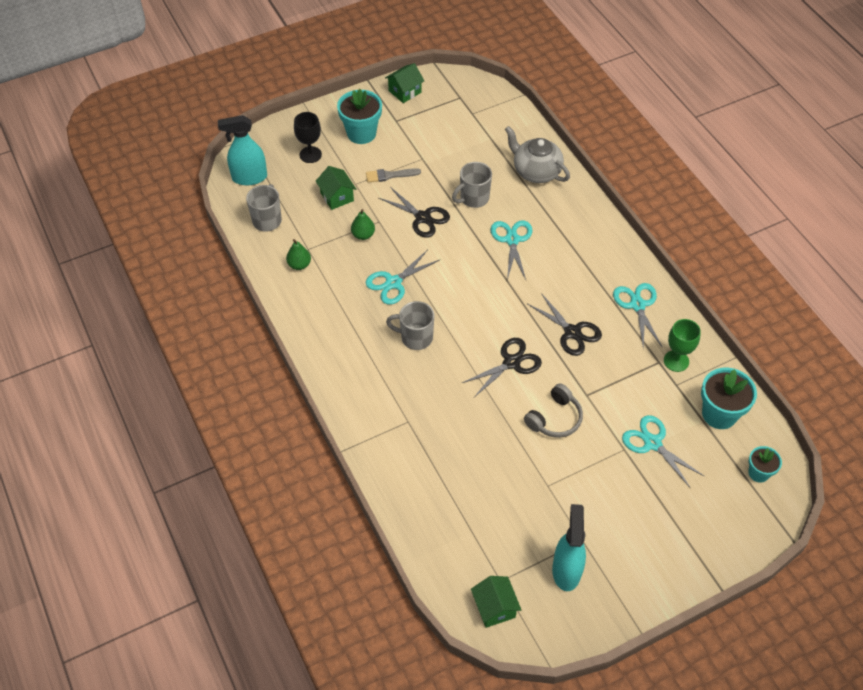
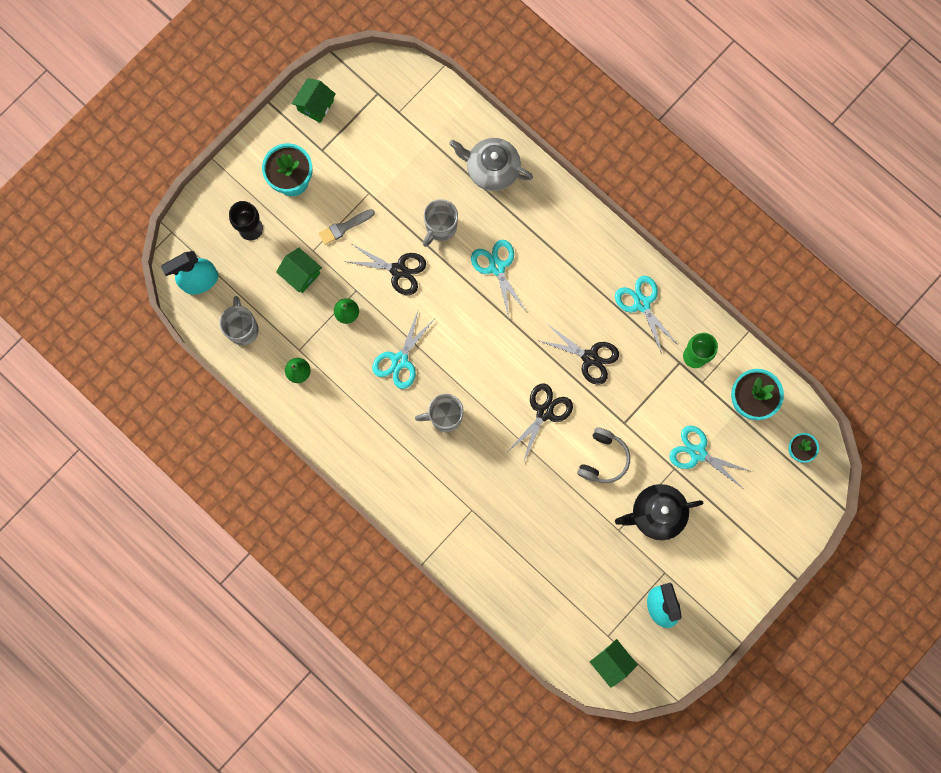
camera: 20 degrees left, 25 degrees up
none -> black teapot [615,484,703,540]

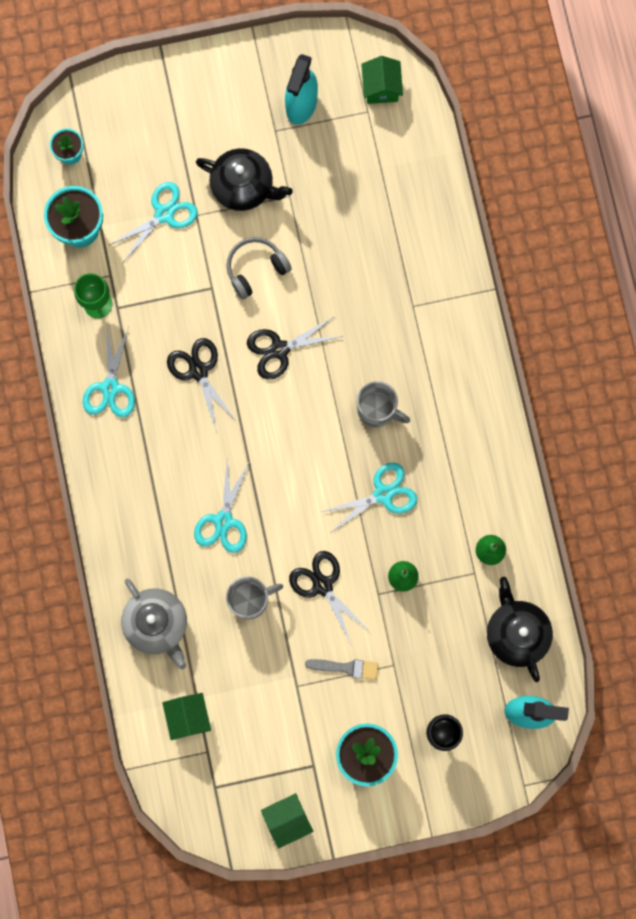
camera: 145 degrees left, 0 degrees up
grey mug [220,296,259,346] -> black teapot [487,577,553,682]
green house [276,248,322,293] -> green house moved to [162,693,211,740]
turquoise scissors [669,425,752,488] -> turquoise scissors turned 105 degrees counterclockwise [108,182,198,262]

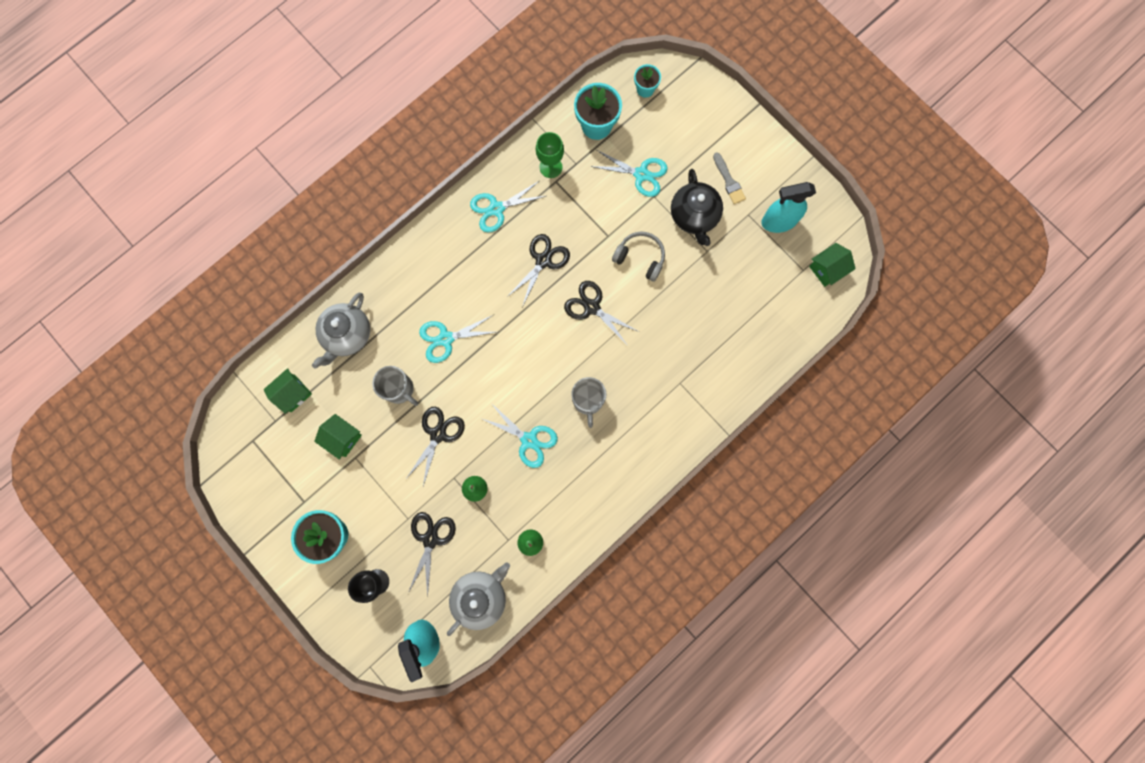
camera: 60 degrees right, 0 degrees up
green house [261,793,314,849] -> green house moved to [314,414,362,460]
grey brush [305,659,378,680] -> grey brush moved to [713,152,746,204]
black teapot [487,577,553,682] -> grey teapot [447,562,510,636]
none -> black scissors [408,512,456,598]

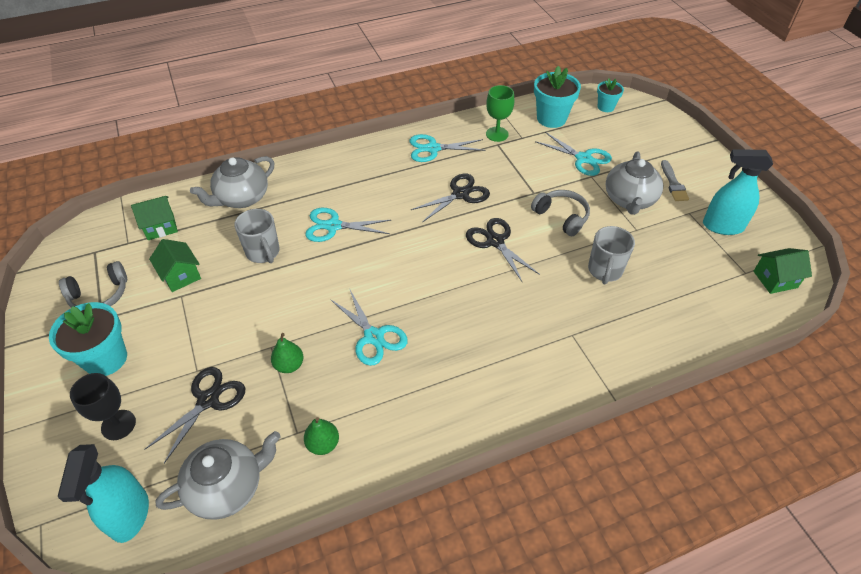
camera: 20 degrees right, 30 degrees down
black scissors [405,407,465,486] -> none
grey mug [571,377,606,428] -> grey mug moved to [588,226,635,284]
black teapot [671,169,723,246] -> grey teapot [606,151,663,215]
none -> grey headphones [59,261,127,307]

